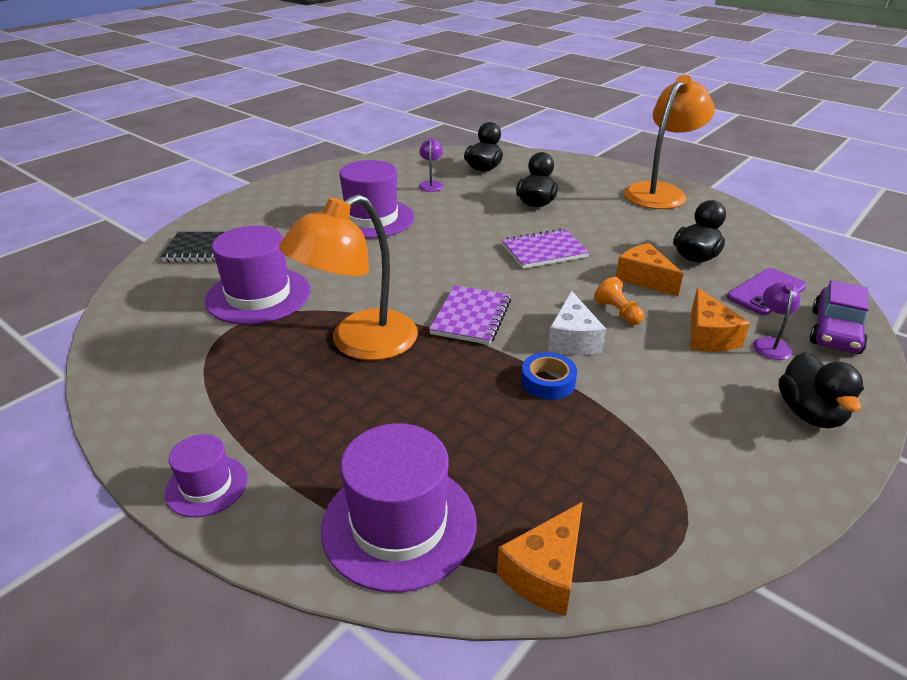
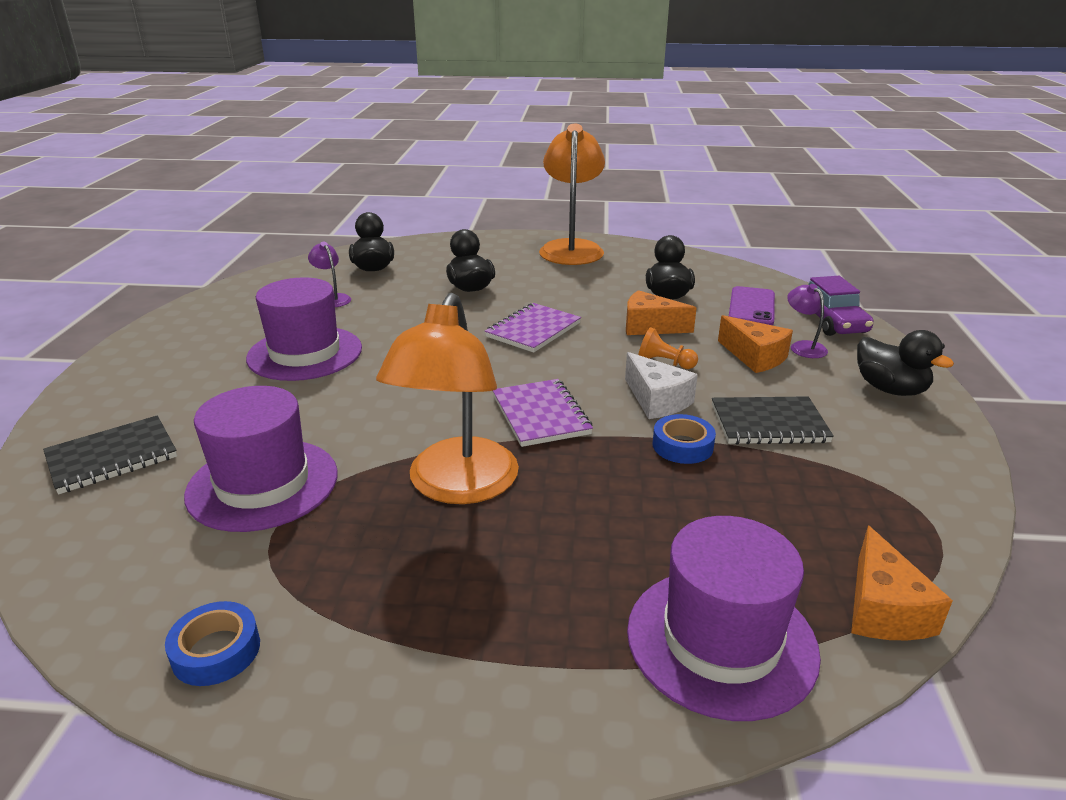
camera: 35 degrees left, 5 degrees down
purple hat [165,434,248,517] -> none
none -> blue tape [165,601,260,686]
none -> black notebook [712,396,834,445]

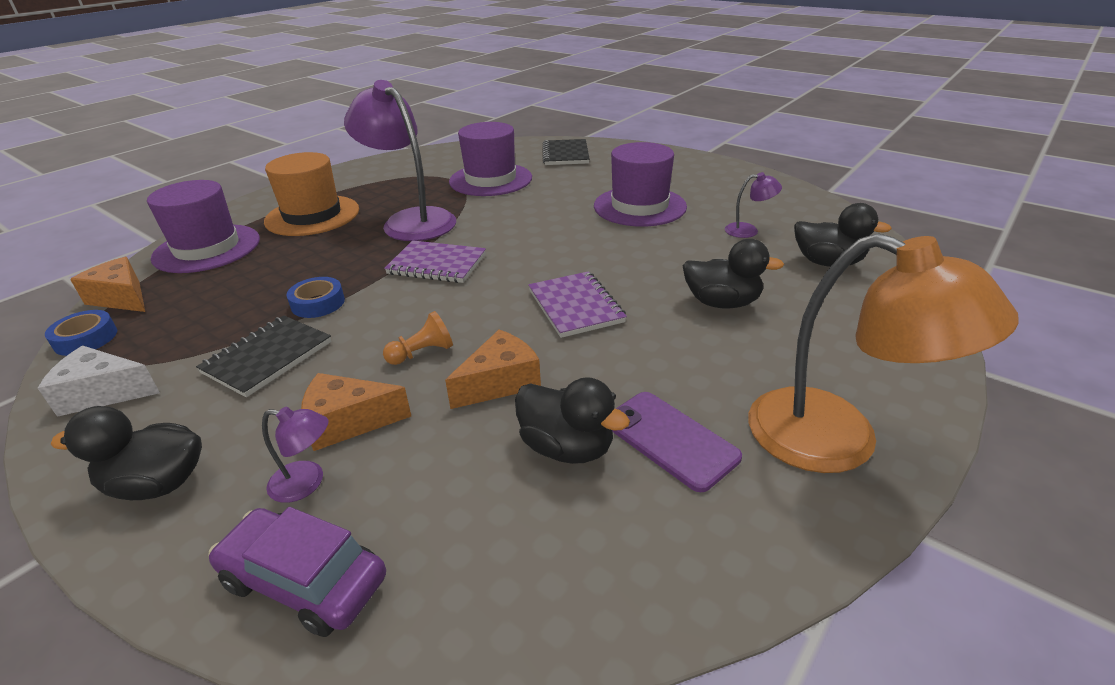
camera: 125 degrees right, 5 degrees up
blue tape [165,601,260,686] -> blue tape moved to [45,310,117,356]
orange lamp [376,293,519,504] -> purple lamp [344,80,456,241]
white cheese [625,352,698,419] -> white cheese moved to [38,346,160,417]
purple phone [729,286,775,325] -> purple phone moved to [612,392,742,492]
none -> orange hat [264,152,359,236]

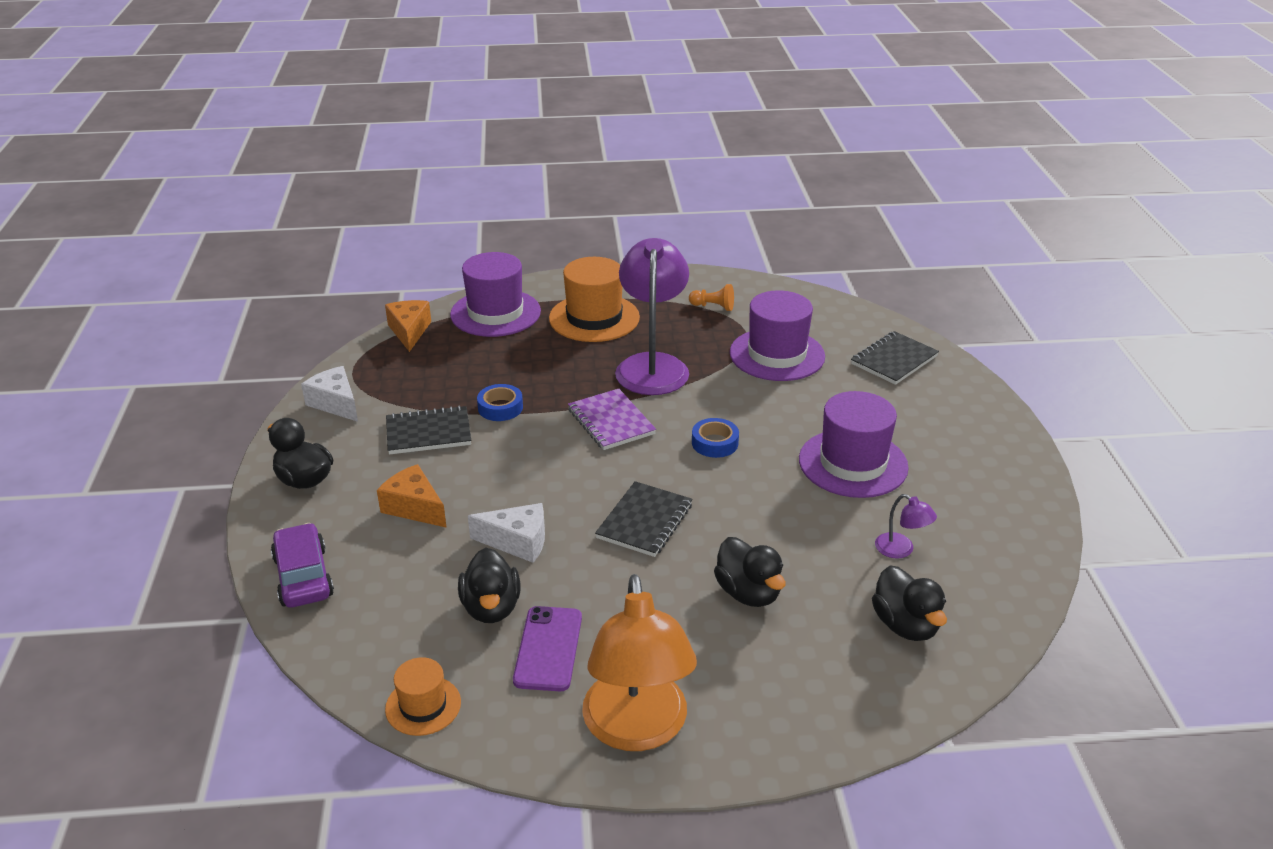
camera: 45 degrees right, 0 degrees up
blue tape [45,310,117,356] -> blue tape moved to [692,418,739,458]
purple lamp [262,407,328,503] -> none
orange pawn [383,311,453,365] -> orange pawn moved to [689,284,734,311]
orange cheese [445,329,541,409] -> white cheese [468,503,545,563]
purple notebook [528,271,627,338] -> black notebook [595,481,693,557]
none -> orange hat [385,657,461,736]

